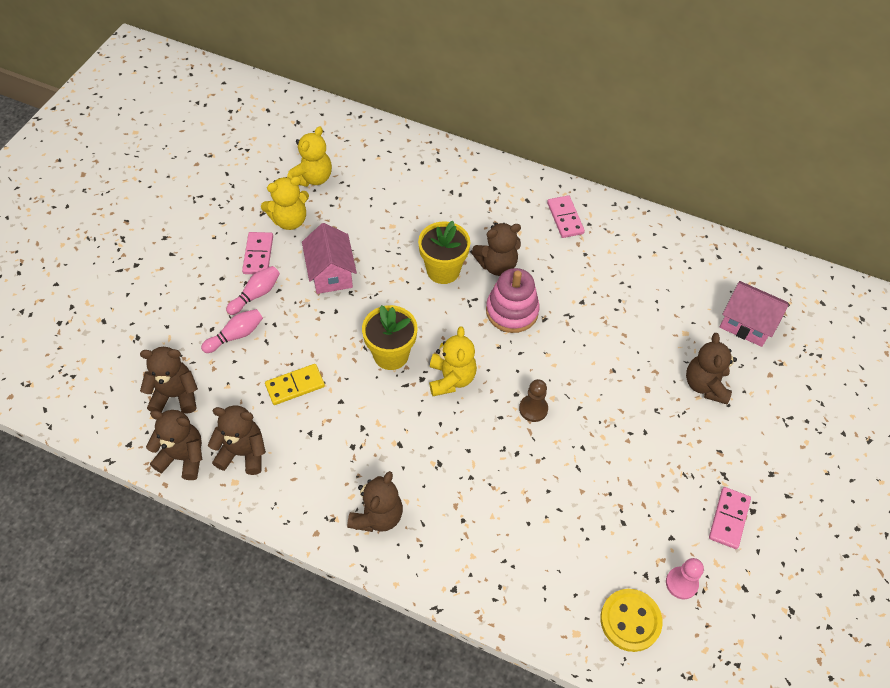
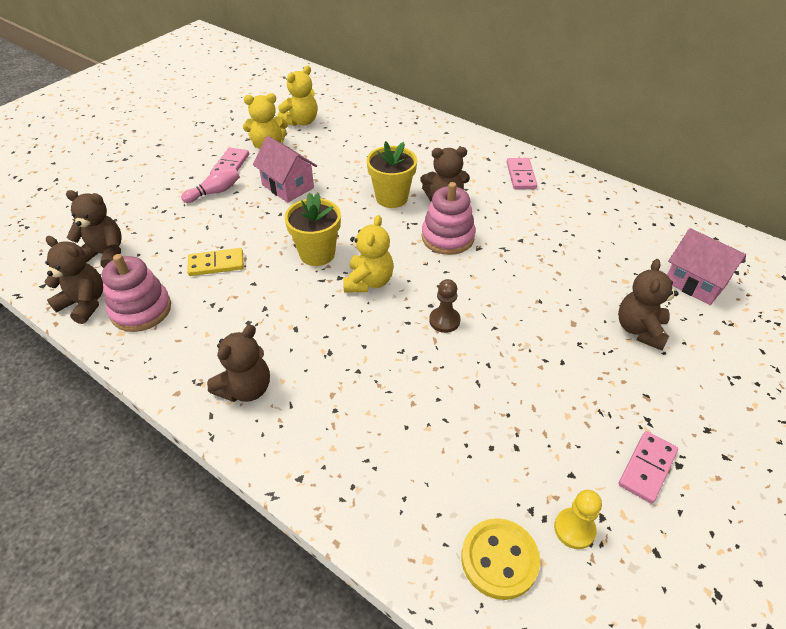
camera: 15 degrees right, 10 degrees down
pink bowling pin [201,309,263,353] -> none
brown teddy bear [208,406,266,475] -> pink stacking toy [102,254,171,332]
pink house [302,223,357,294] -> pink house turned 45 degrees counterclockwise [253,136,317,203]
pink pawn [666,558,704,600] -> yellow pawn [554,490,602,549]

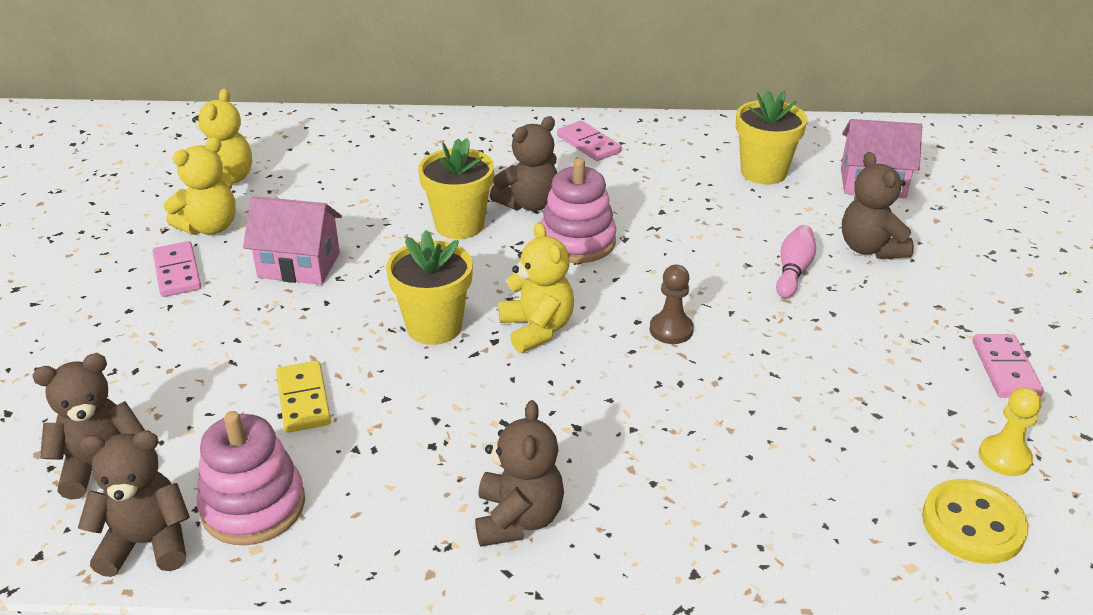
camera: 35 degrees left, 10 degrees down
pink bowling pin [181,168,240,203] -> pink bowling pin moved to [776,225,816,298]
yellow domino [187,248,244,276] -> yellow domino turned 60 degrees counterclockwise [276,361,331,433]
none -> yellow flower pot [736,90,808,185]

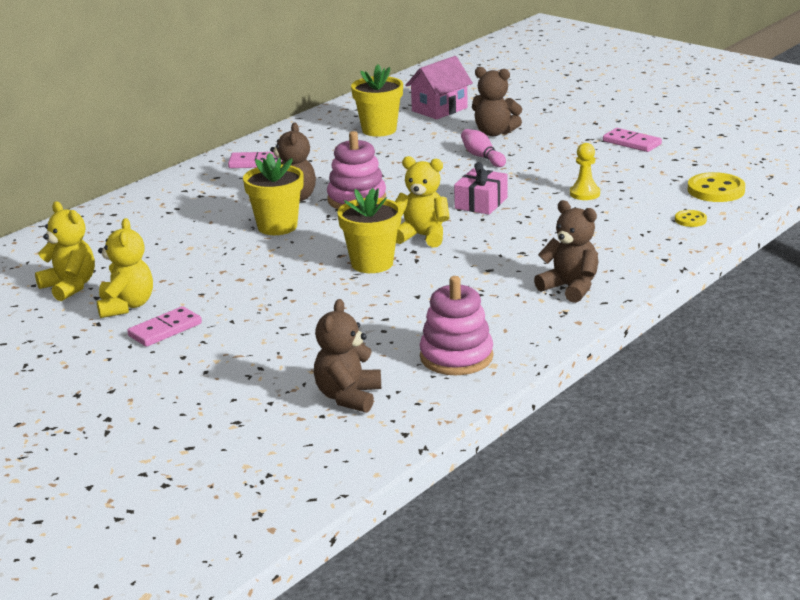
camera: 50 degrees left, 10 degrees down
brown teddy bear [78,430,190,577] -> none
pink domino [153,241,201,297] -> pink domino turned 60 degrees counterclockwise [127,306,202,347]
pink house [243,196,342,285] -> none
yellow domino [276,361,331,433] -> none
brown pawn [650,265,694,344] -> pink gift [454,162,508,215]
yellow pawn [979,387,1042,476] -> yellow pawn moved to [570,143,600,200]
none -> yellow button [675,210,707,227]

